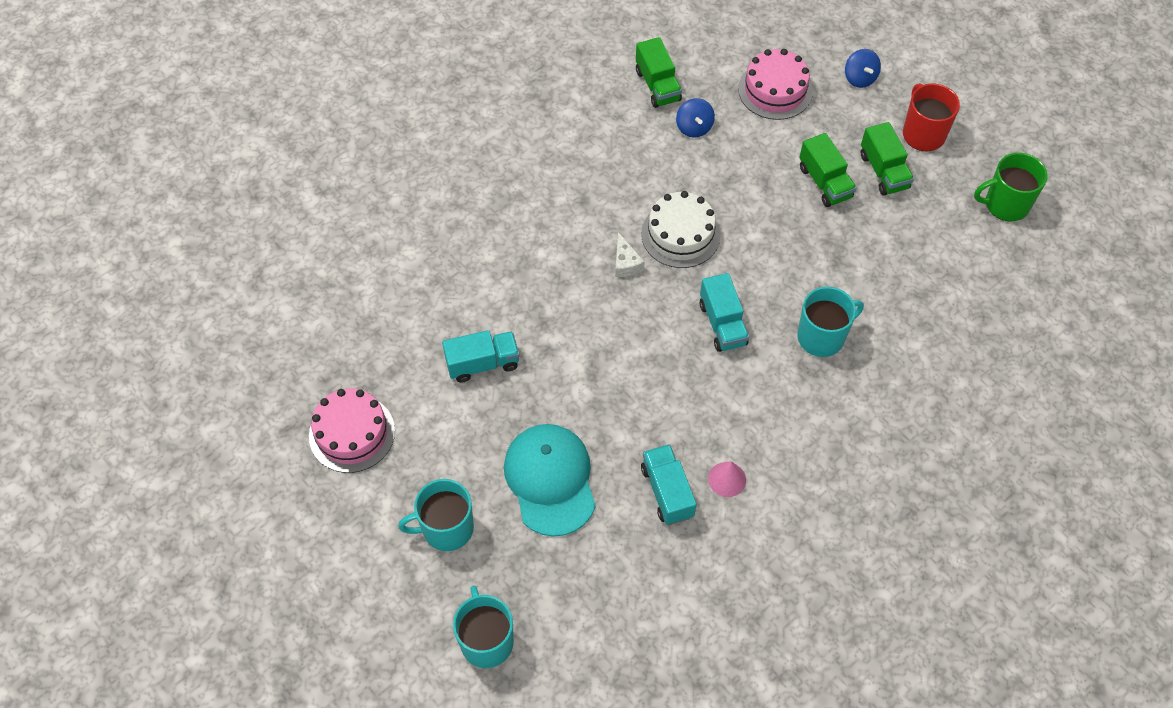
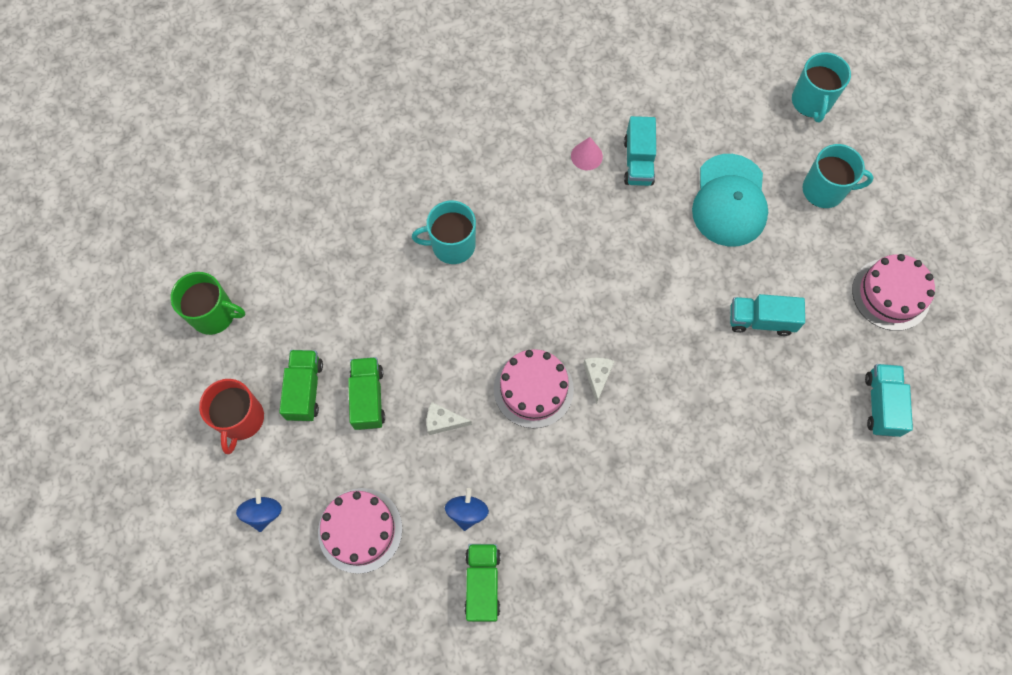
camera: 160 degrees left, 10 degrees up
white cake [641,191,720,268] -> pink cake [494,349,574,428]
turquoise truck [700,273,749,352] -> turquoise truck moved to [865,364,913,437]
none -> white cheese [427,402,472,435]

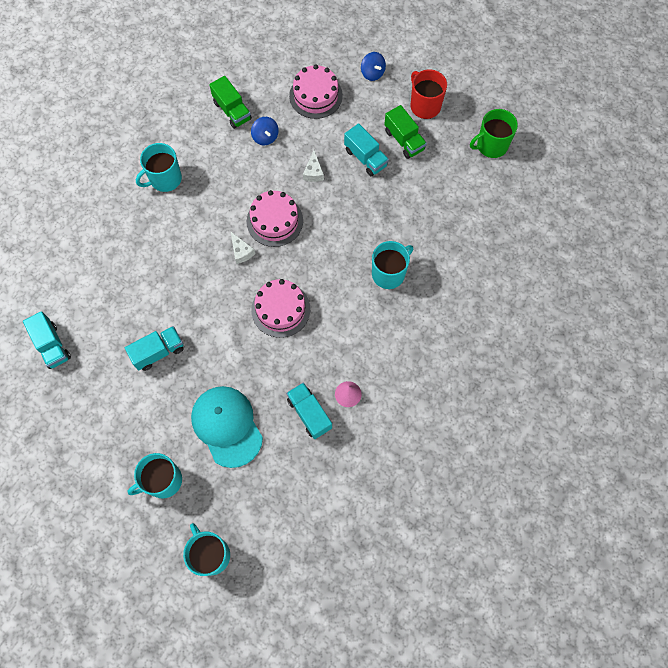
camera: 145 degrees right, 0 degrees up
green truck [348,357,385,430] -> turquoise truck [344,123,389,176]
white cheese [427,402,472,435] -> white cheese turned 120 degrees clockwise [303,150,324,182]
pink cake [852,254,935,331] -> pink cake moved to [251,279,310,338]
none -> turquoise mug [136,143,182,192]

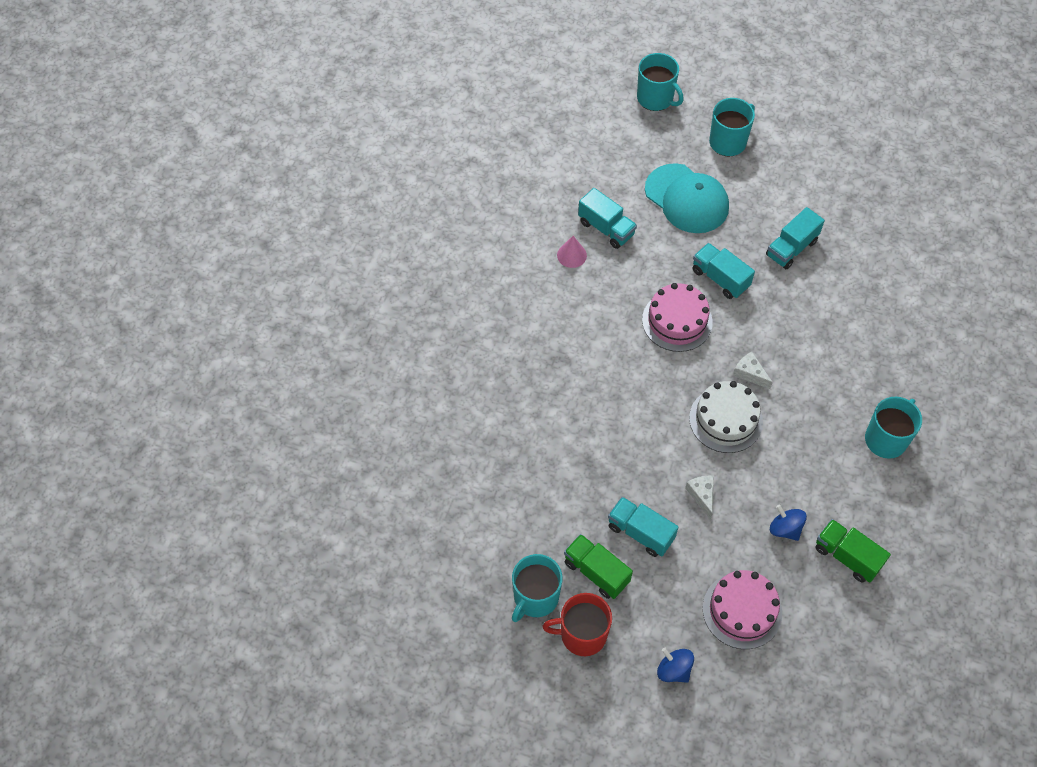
camera: 165 degrees right, 10 degrees down
turquoise truck [23,311,71,369] -> turquoise truck moved to [693,243,755,299]
pink cake [247,190,303,247] -> white cake [689,381,763,453]
turquoise mug [372,241,413,289] -> turquoise mug moved to [512,554,563,622]
red mug [411,69,447,119] -> red mug turned 135 degrees clockwise [543,593,612,656]
green mug [470,109,518,158] -> none

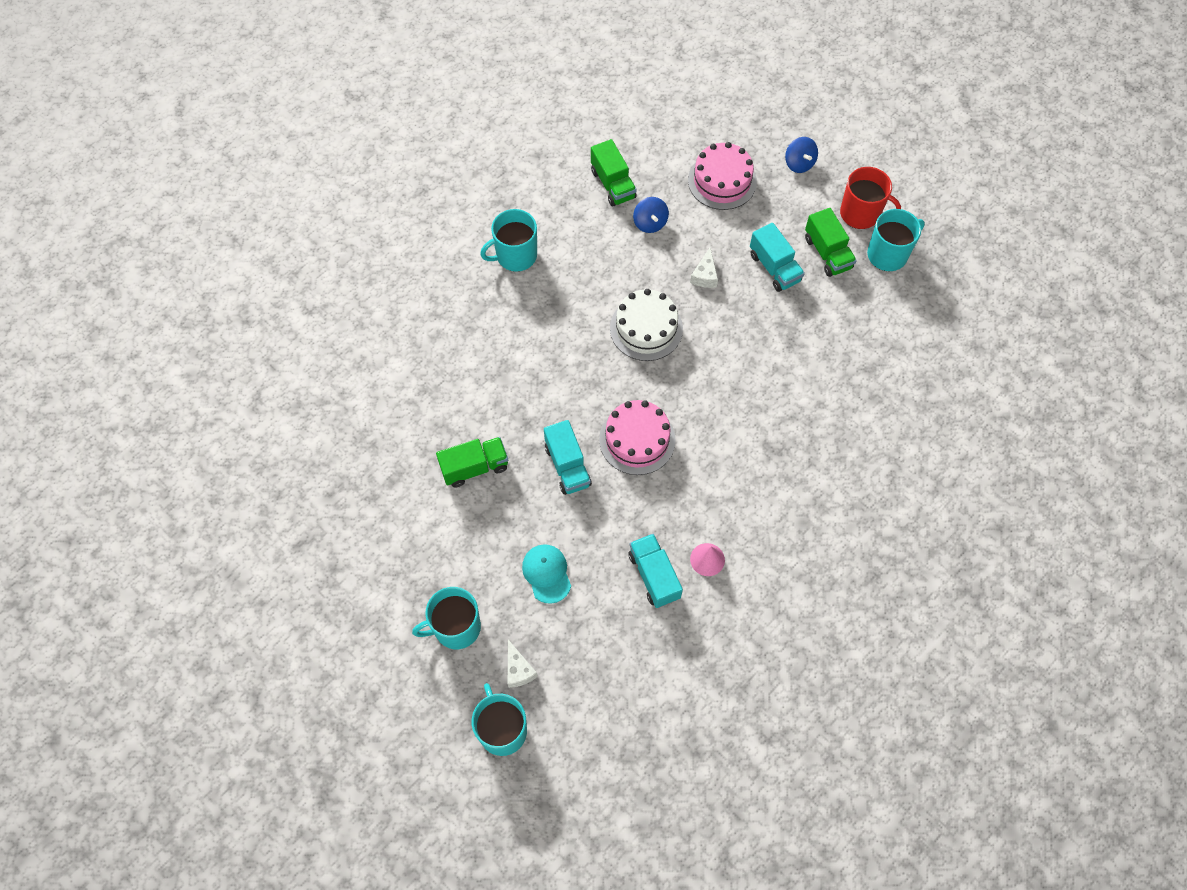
camera: 155 degrees left, 5 degrees up
turquoise cap [645,163,729,233] -> turquoise cap [522,544,571,604], size x0.56
white cheese [733,352,773,389] -> white cheese moved to [508,640,538,688]
turquoise truck [766,207,825,270] -> green truck [436,437,508,487]

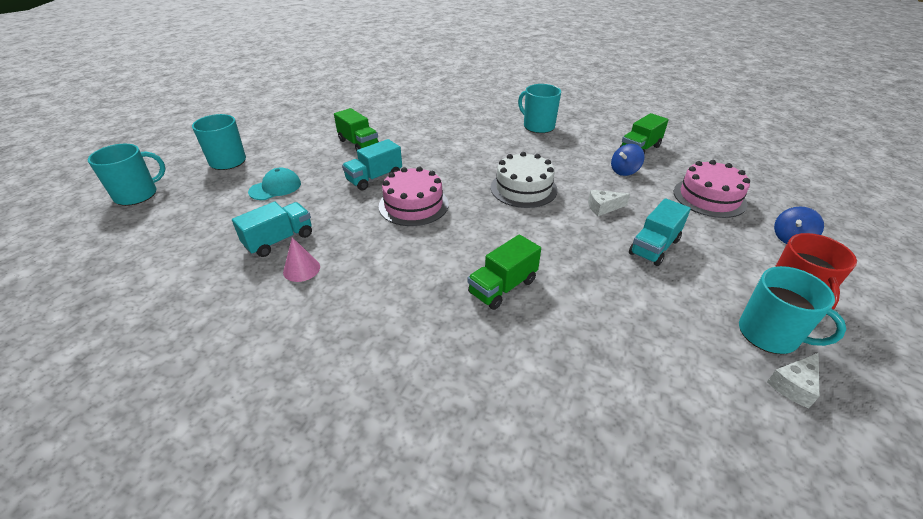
camera: 70 degrees right, 25 degrees down
white cheese [508,640,538,688] -> white cheese moved to [767,353,820,408]
green truck [805,208,857,277] -> green truck moved to [468,234,541,310]

